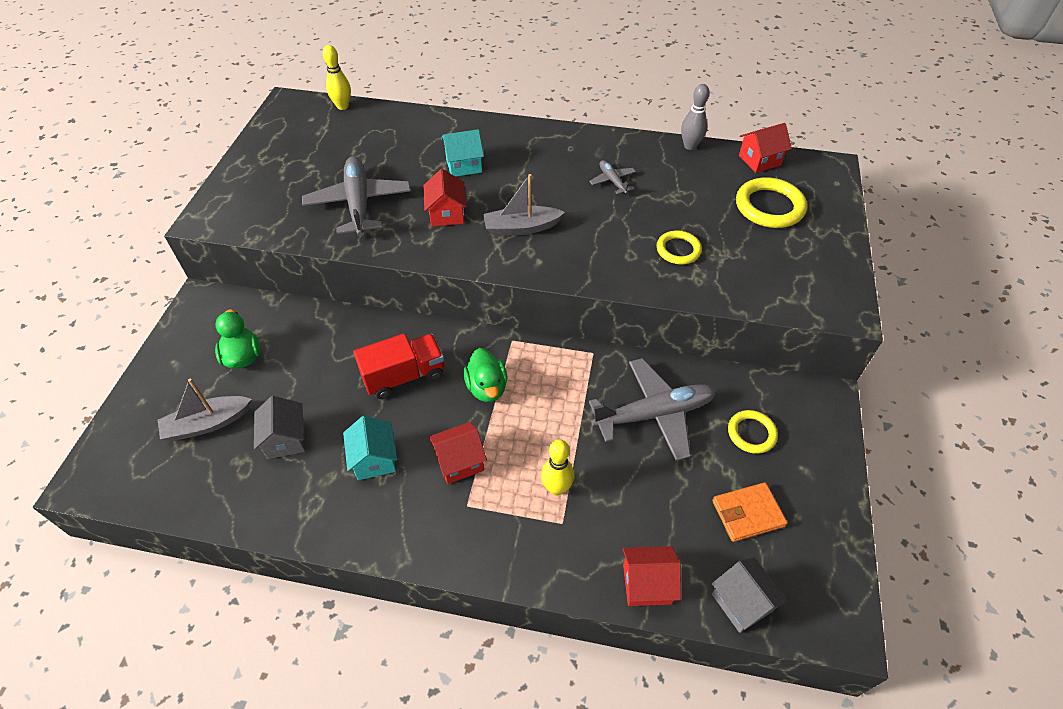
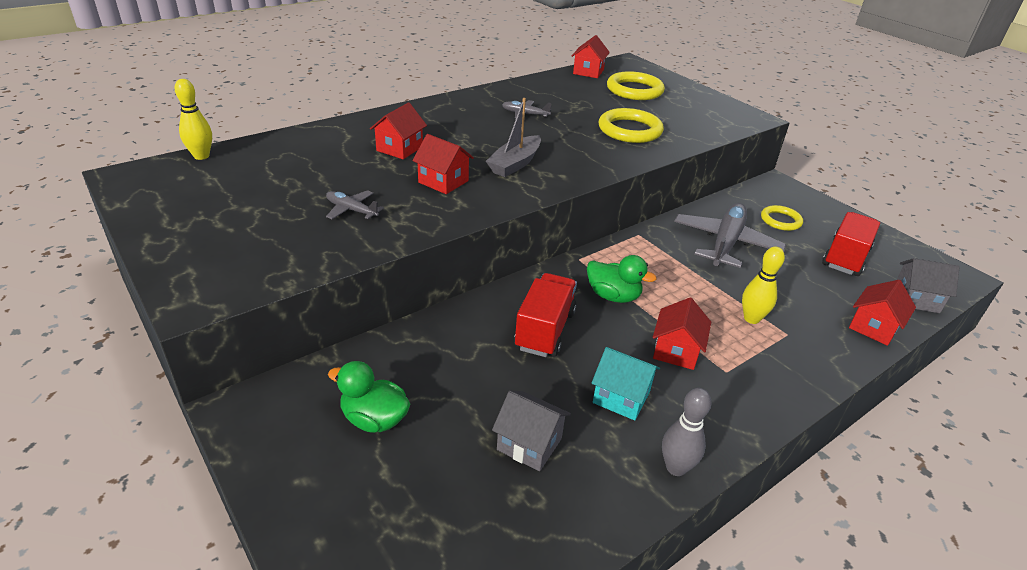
camera: 50 degrees left, 15 degrees down
grey boat [158,378,252,441] -> none
grey plane [302,156,411,236] -> grey plane [326,190,384,219], size x0.48
turquoise house [441,129,484,177] -> red house [370,102,427,159]
yellow ring [657,231,702,264] -> yellow ring [599,108,664,143], size x1.63
grey bowling pin [681,84,710,150] -> grey bowling pin moved to [662,388,712,476]
orange wallet [712,482,788,542] -> red truck [822,212,880,276]

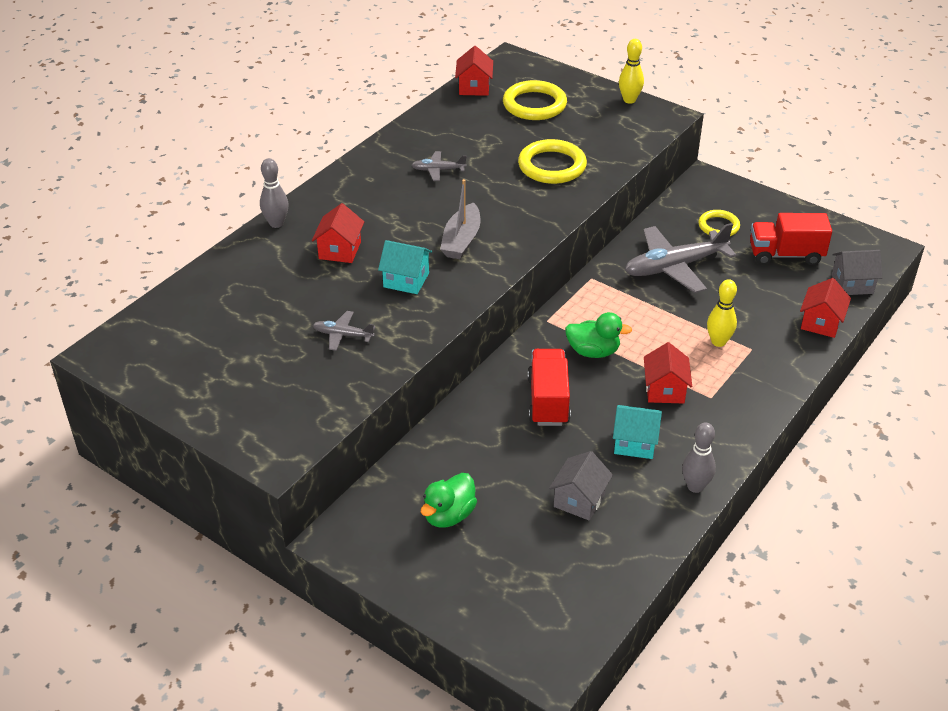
camera: 15 degrees left, 5 degrees up
yellow bowling pin [174,79,212,160] -> yellow bowling pin moved to [619,39,644,104]
green duck [328,361,410,432] -> green duck turned 60 degrees counterclockwise [421,473,477,528]
red house [412,134,474,194] -> turquoise house [378,240,432,294]
grey house [492,391,571,471] -> grey house turned 75 degrees counterclockwise [549,451,613,521]
grey plane [674,203,786,268] -> grey plane turned 120 degrees counterclockwise [625,223,736,293]
red truck [822,212,880,276] -> red truck turned 105 degrees counterclockwise [750,213,832,265]
none -> grey bowling pin [260,158,289,228]

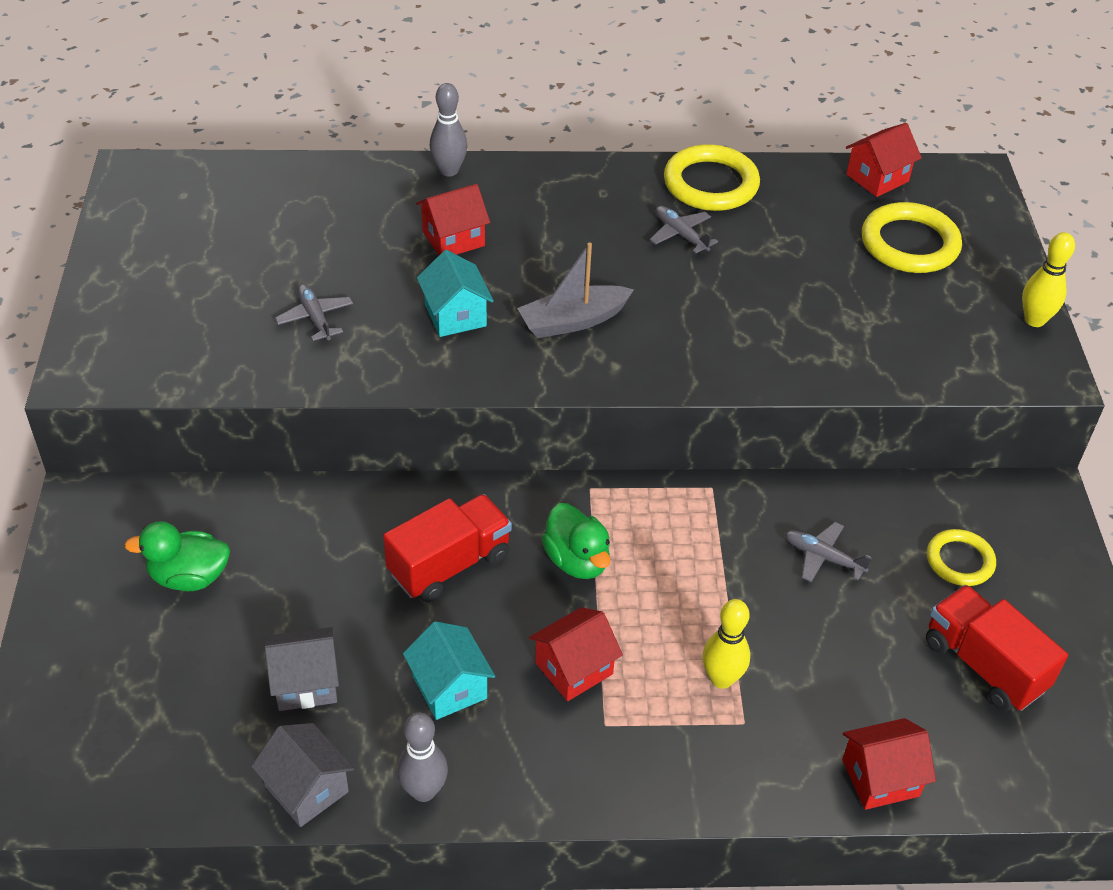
camera: 50 degrees right, 5 degrees up
yellow ring [518,139,587,184] -> yellow ring moved to [664,144,760,211]
grey plane [625,223,736,293] -> grey plane [785,522,872,582], size x0.48
grey house [832,250,882,295] -> grey house moved to [251,723,354,827]

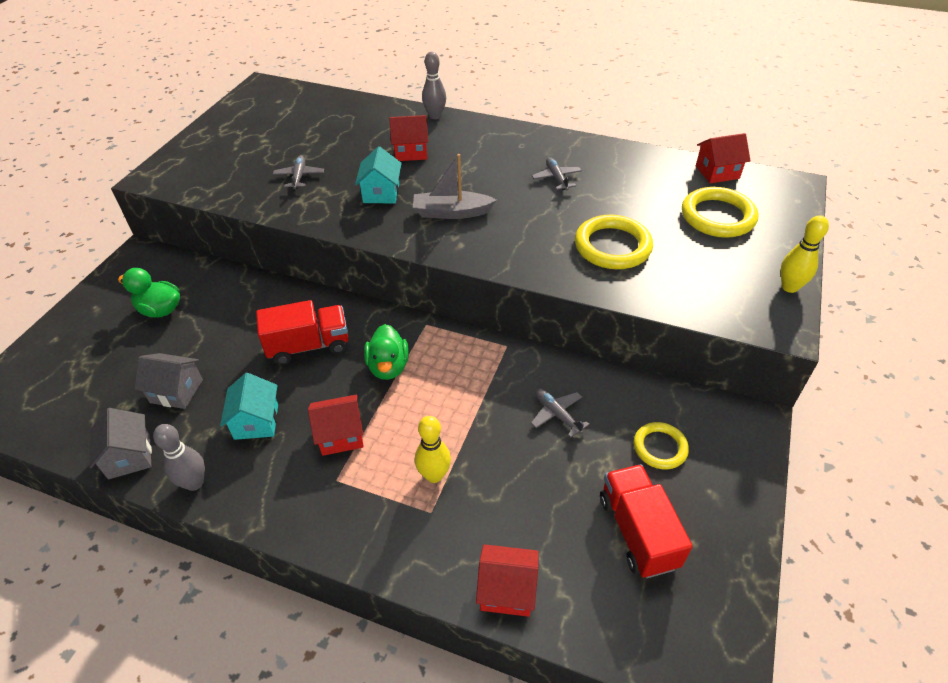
camera: 25 degrees right, 0 degrees up
yellow ring [664,144,760,211] -> yellow ring moved to [575,215,653,269]

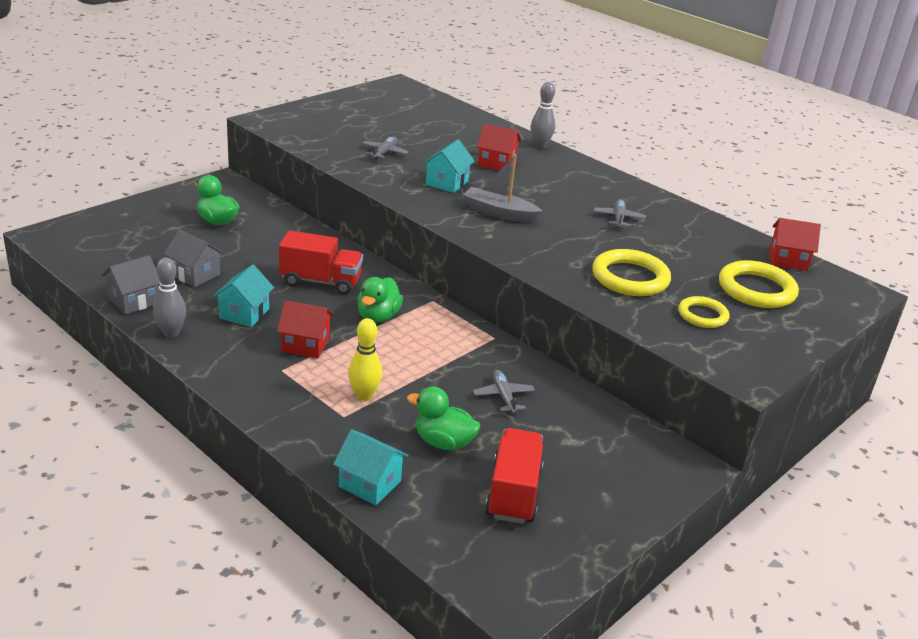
camera: 20 degrees right, 15 degrees down
grey house [90,408,152,480] -> grey house turned 45 degrees clockwise [102,255,160,314]
red house [476,544,539,617] -> turquoise house [333,429,408,505]
yellow ring [634,422,689,469] -> yellow ring moved to [678,296,729,328]
yellow bowling pin [781,215,829,293] -> none
none -> green duck [407,386,480,451]

